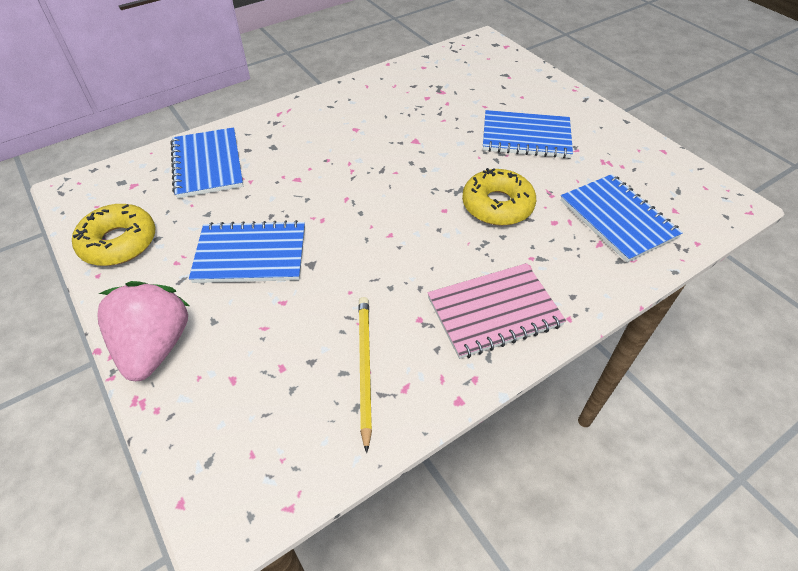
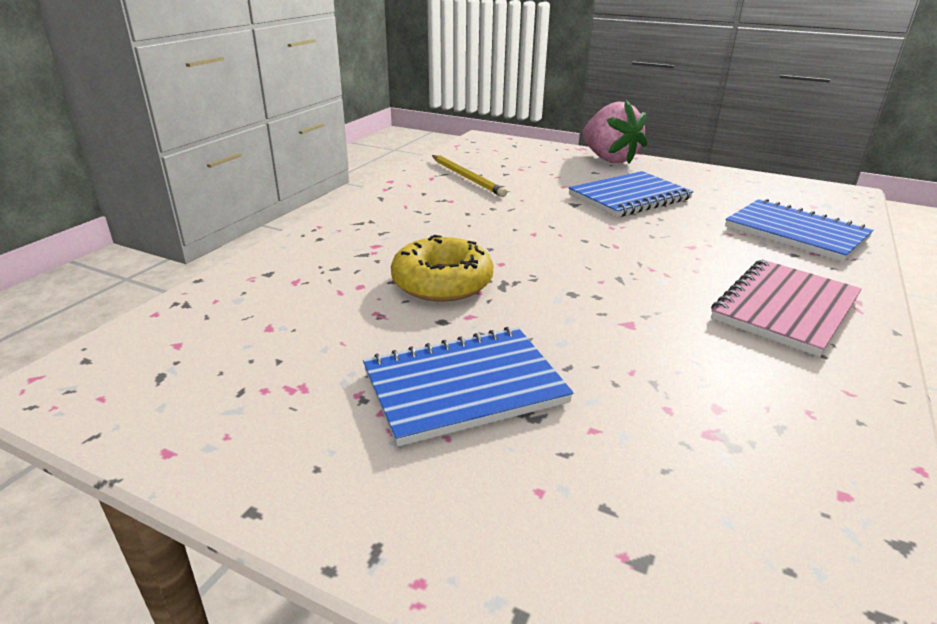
camera: 150 degrees right, 20 degrees down
yellow donut [72,204,156,266] -> none
pink notebook [428,263,566,359] -> pink notebook moved to [711,260,862,357]
blue notebook [560,174,683,262] -> none

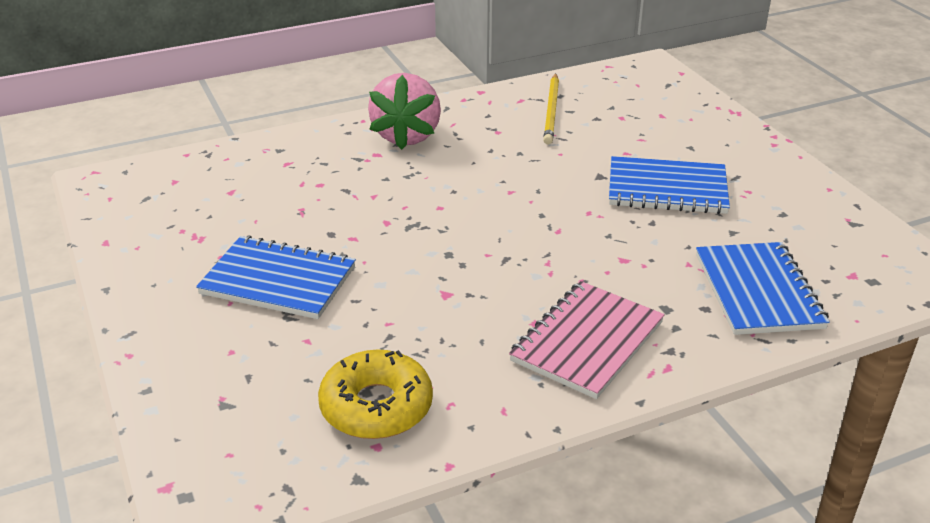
camera: 40 degrees right, 5 degrees up
yellow donut [391,235,494,302] -> yellow donut moved to [318,350,433,439]
pink strawberry [582,100,647,164] -> pink strawberry moved to [368,73,441,150]
pink notebook [711,260,862,357] -> pink notebook turned 45 degrees counterclockwise [509,281,665,399]

